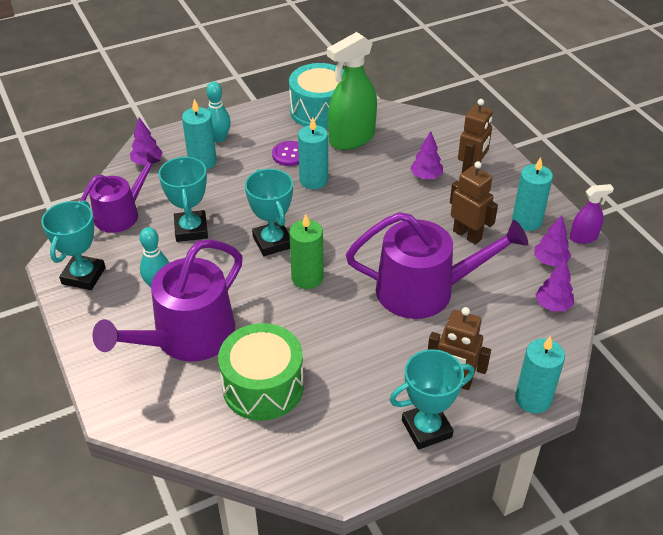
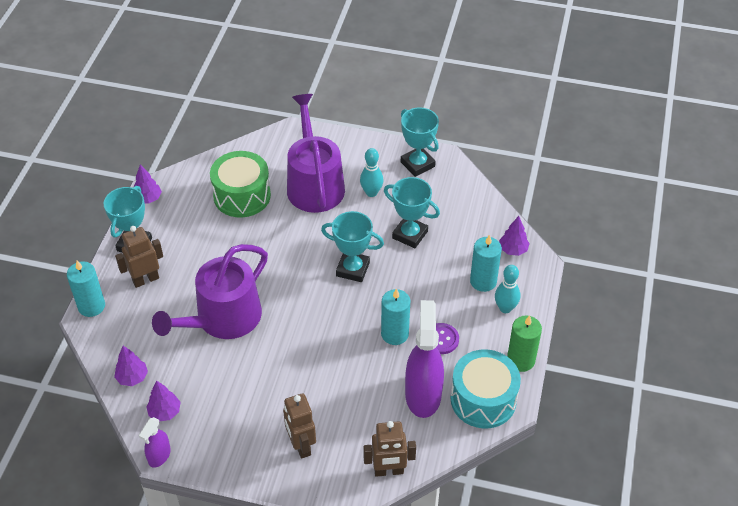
camera: 130 degrees right, 5 degrees up
purple watering can [80,152,160,233] -> none
green candle [289,214,324,289] -> green candle moved to [507,315,542,372]
green spray bottle [327,32,377,150] -> purple spray bottle [405,300,444,418]
purple tree [410,131,443,179] -> purple tree moved to [134,164,162,204]
brown robot [450,161,498,245] -> brown robot moved to [364,421,416,477]
turquoise candle [512,157,553,231] -> none

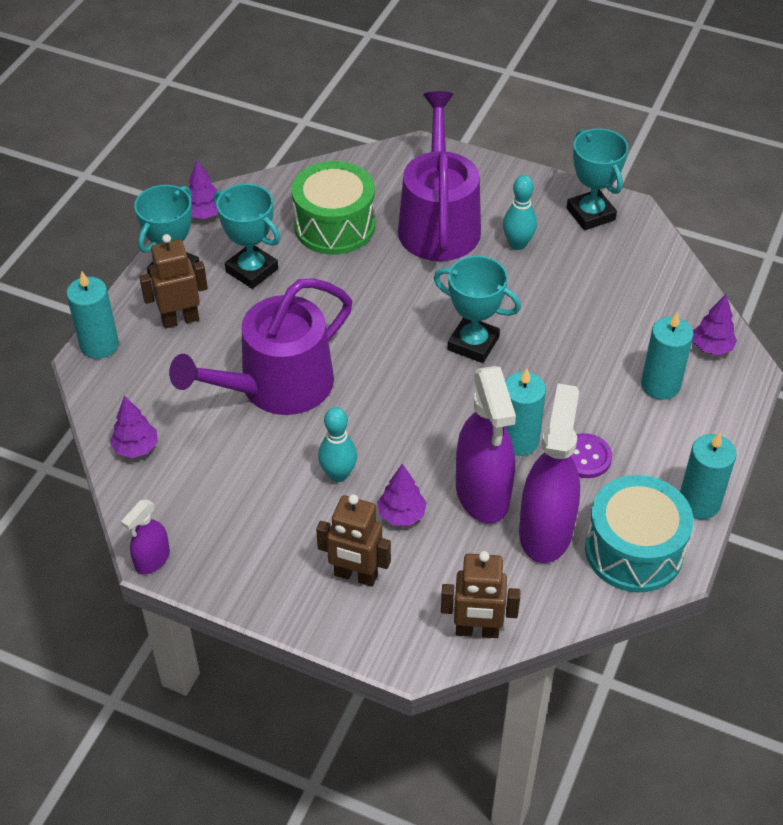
camera: 10 degrees right, 0 degrees up
purple tree [146,381,181,422] -> purple tree moved to [377,464,427,526]
brown robot [283,393,316,459] -> brown robot turned 60 degrees counterclockwise [316,494,391,587]
turquoise trophy [384,177,440,248] -> turquoise trophy moved to [214,184,280,289]
turquoise bowling pin [495,265,520,313] -> turquoise bowling pin moved to [318,407,357,482]
green candle [507,315,542,372] -> turquoise candle [680,432,737,520]
none -> purple spray bottle [456,366,516,523]

